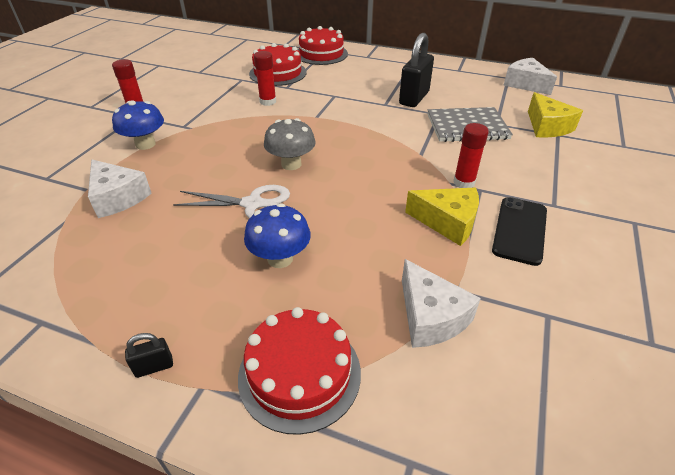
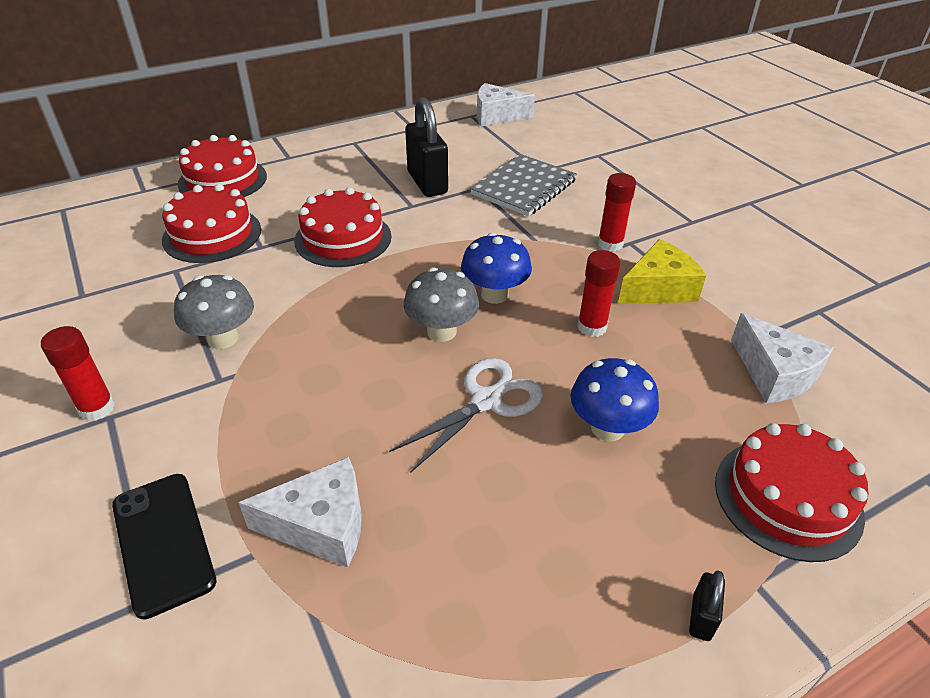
camera: 50 degrees left, 0 degrees up
blue mushroom [112,100,164,150] -> blue mushroom moved to [461,233,532,304]
red glue stick [254,51,276,106] -> red glue stick moved to [577,250,621,337]
white cheese [402,259,481,348] -> white cheese turned 45 degrees clockwise [731,313,834,403]
black phone [492,197,547,266] -> black phone moved to [112,474,216,620]
yellow cheese [528,92,583,138] -> none
none -> grey mushroom [174,275,254,349]
none -> red cake [294,187,391,267]

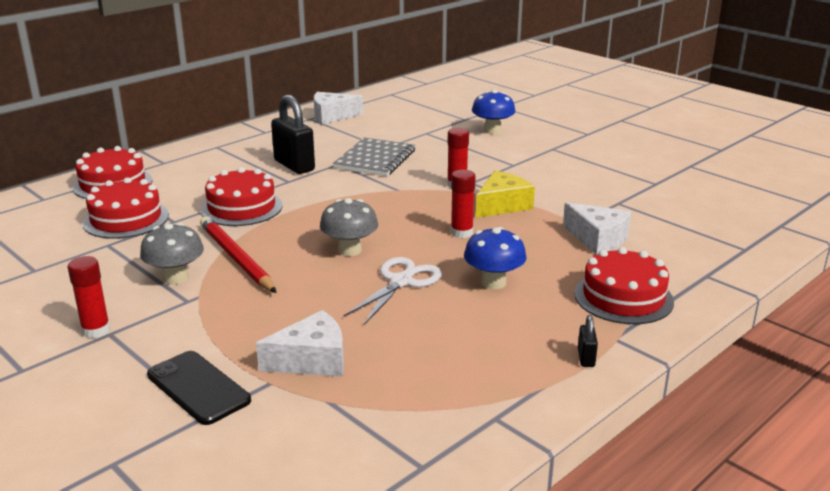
camera: 15 degrees left, 15 degrees down
blue mushroom [461,233,532,304] -> blue mushroom moved to [472,89,516,134]
none -> red pencil [200,217,277,293]

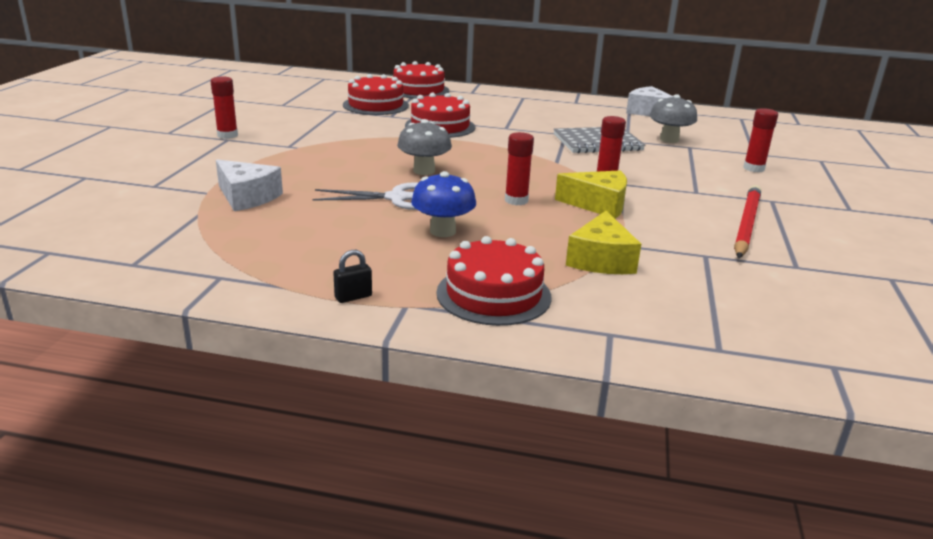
camera: 55 degrees right, 0 degrees up
grey mushroom [140,223,204,285] -> grey mushroom moved to [650,94,697,143]
black phone [147,351,251,425] -> none
red pencil [200,217,277,293] -> red pencil moved to [734,185,761,258]
black padlock [271,95,315,174] -> none
blue mushroom [472,89,516,134] -> red glue stick [743,108,778,172]
white cheese [563,202,631,255] -> yellow cheese [566,211,641,274]

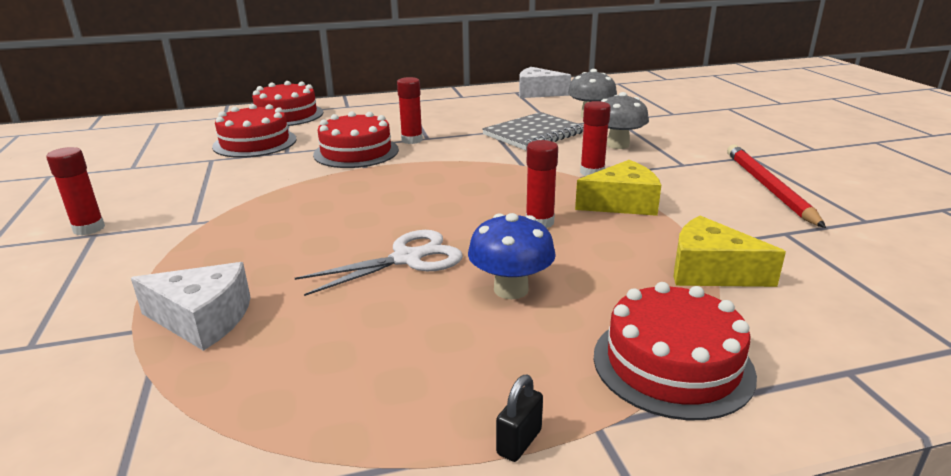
camera: 25 degrees left, 0 degrees up
grey mushroom [397,119,452,175] -> grey mushroom moved to [601,92,649,149]
yellow cheese [566,211,641,274] -> yellow cheese turned 135 degrees clockwise [674,216,786,287]
red glue stick [743,108,778,172] -> red glue stick moved to [397,77,423,144]

